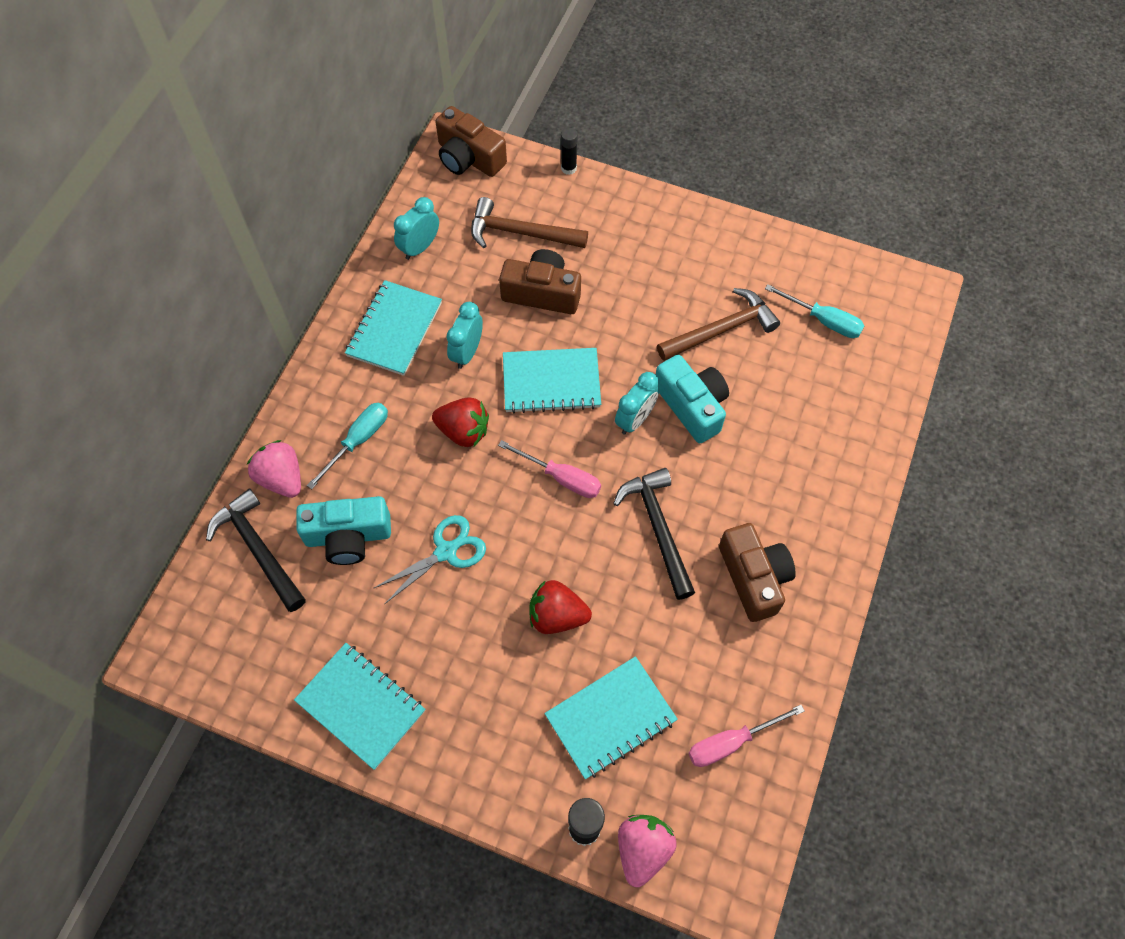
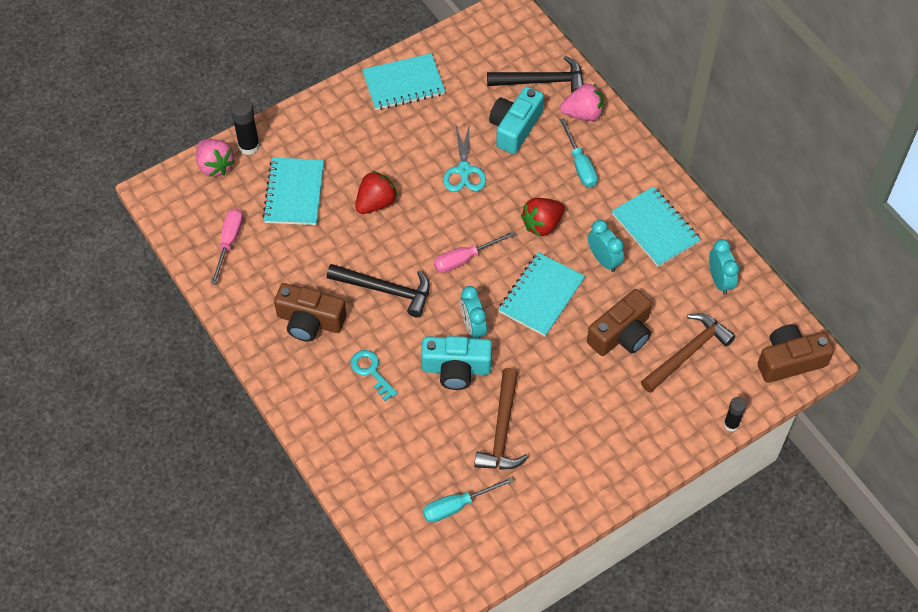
camera: 125 degrees right, 5 degrees down
none -> turquoise key [351,350,397,401]

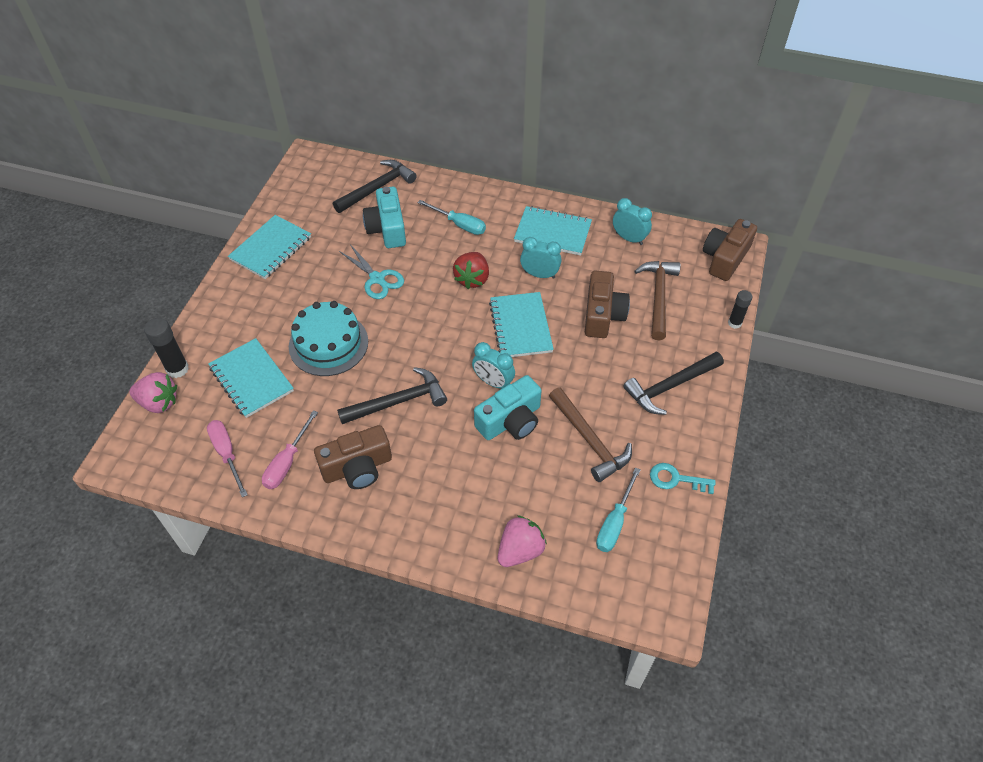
camera: 40 degrees left, 5 degrees down
turquoise key [351,350,397,401] -> turquoise key moved to [650,463,715,494]
red strawberry [355,171,398,214] -> turquoise cake [289,301,368,376]
pink screwdriver [434,231,515,273] -> pink screwdriver moved to [262,410,318,489]
pink strawberry [560,84,604,121] -> pink strawberry moved to [498,515,547,567]
none -> black hammer [623,352,724,415]

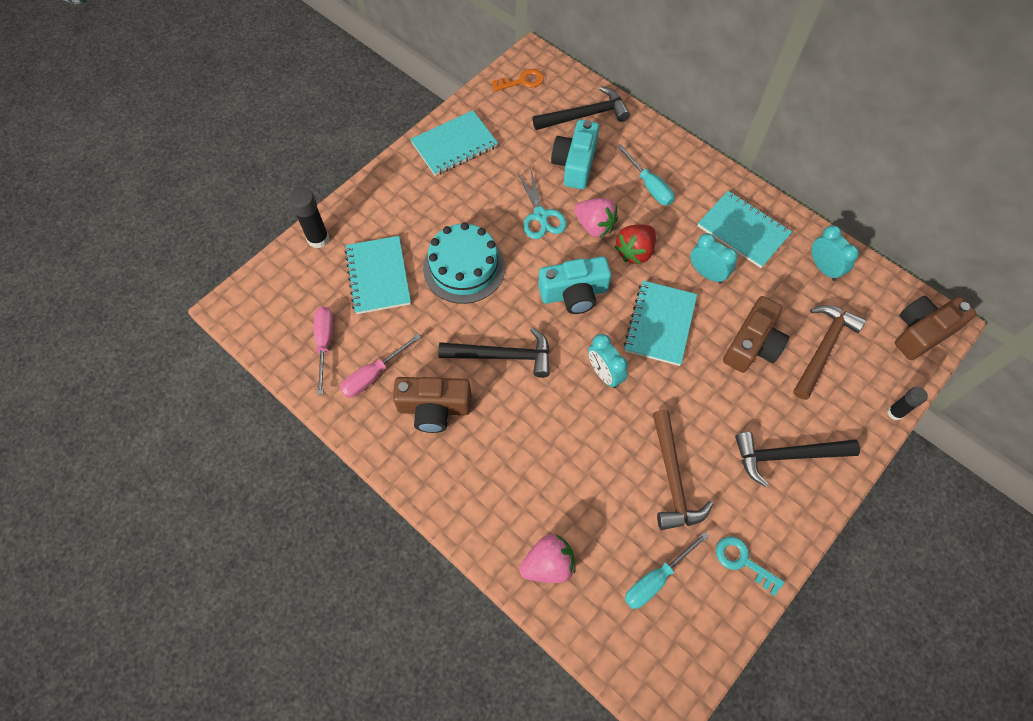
camera: 25 degrees right, 10 degrees up
pink strawberry [129,372,177,413] -> pink strawberry moved to [574,198,618,237]
turquoise camera [474,375,541,440] -> turquoise camera moved to [538,256,611,314]
none -> orange key [491,69,544,92]

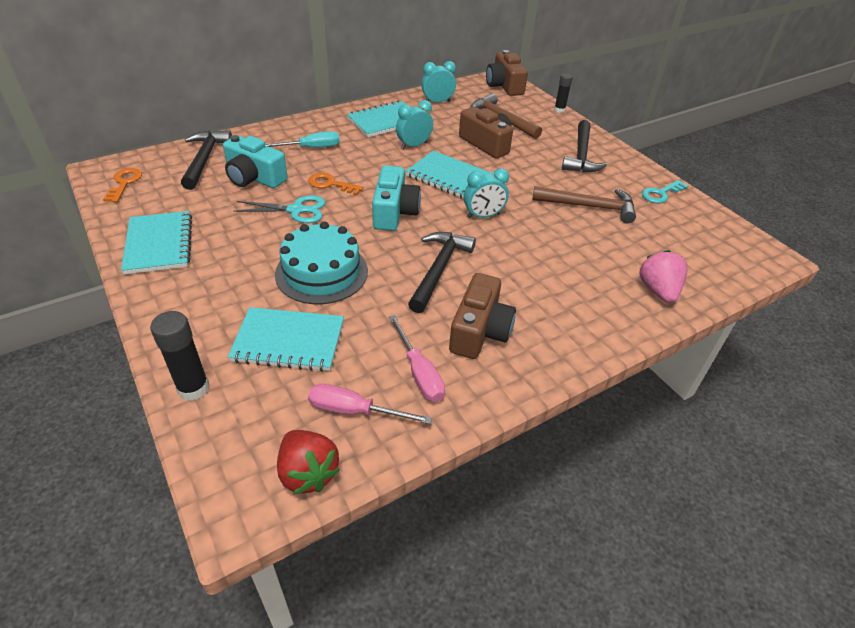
camera: 75 degrees left, 20 degrees down
pink strawberry [574,198,618,237] -> orange key [308,173,363,195]
red strawberry [615,224,656,264] -> red strawberry moved to [277,430,340,495]
turquoise screwdriver [625,532,709,609] -> none

